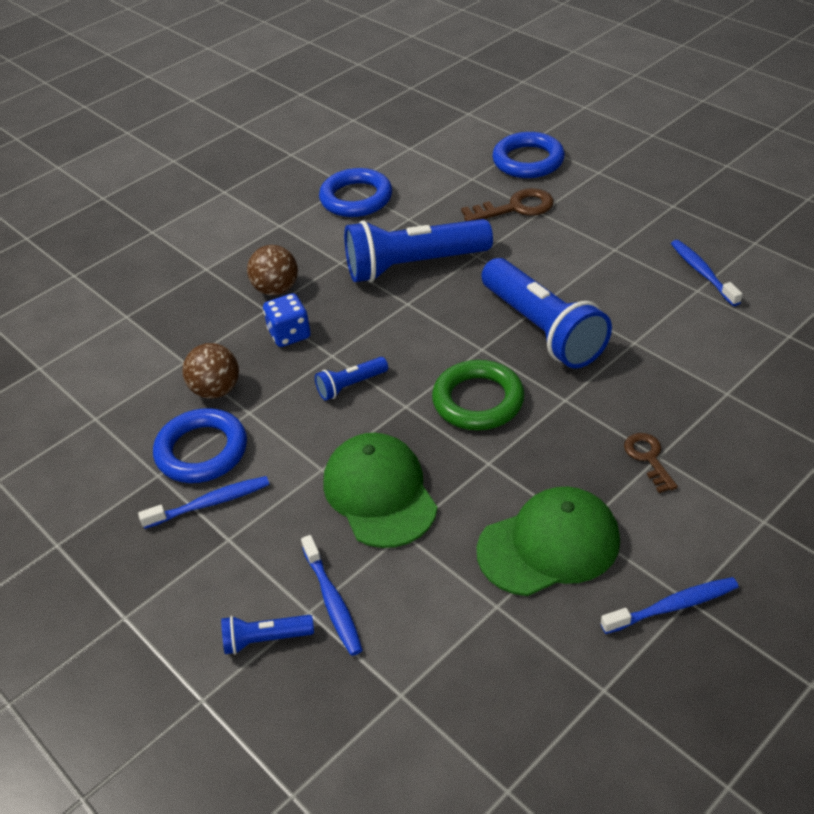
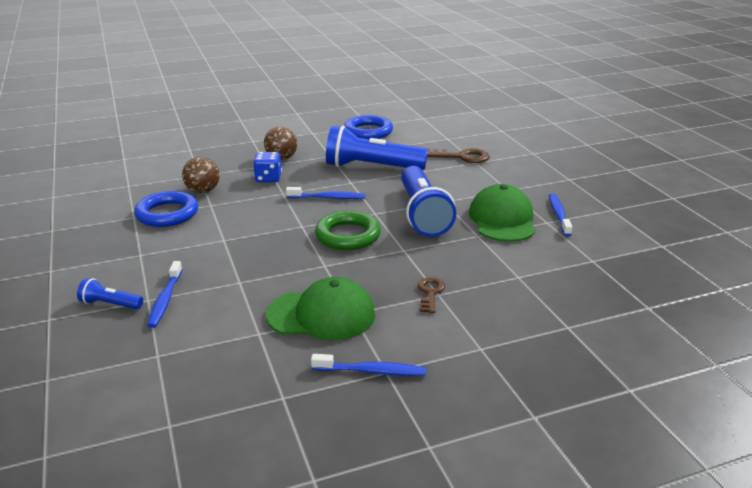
camera: 20 degrees right, 15 degrees down
blue toothbrush [138,476,270,529] -> blue toothbrush moved to [286,187,365,199]
blue flashlight [315,357,388,401] -> none
green cap [323,433,438,548] -> green cap moved to [469,184,535,242]
blue ring [492,132,565,178] -> none

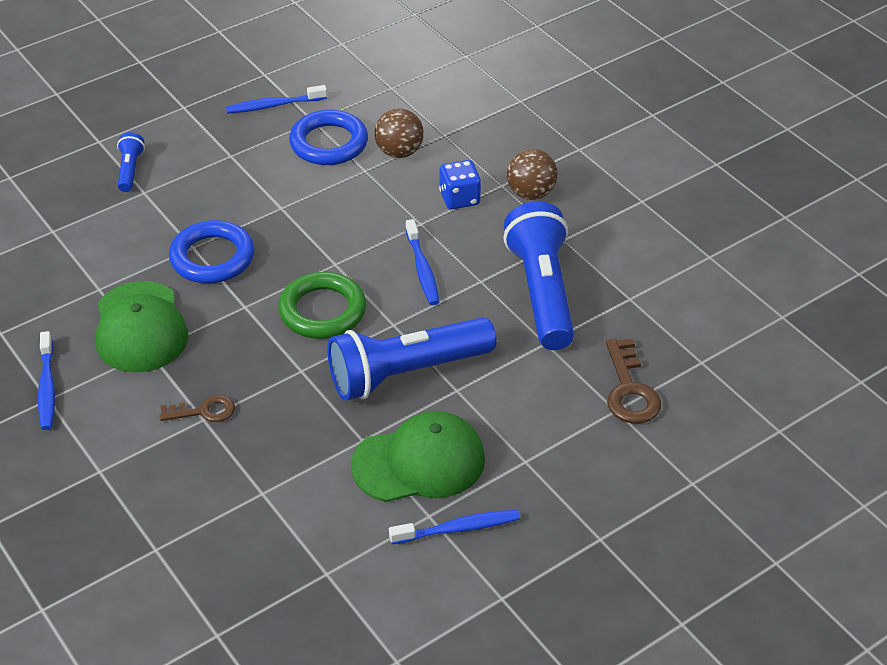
camera: 75 degrees right, 15 degrees up
blue toothbrush [147,261,182,328] -> blue toothbrush moved to [226,85,327,114]
blue ring [344,115,393,139] -> blue ring moved to [169,220,255,283]

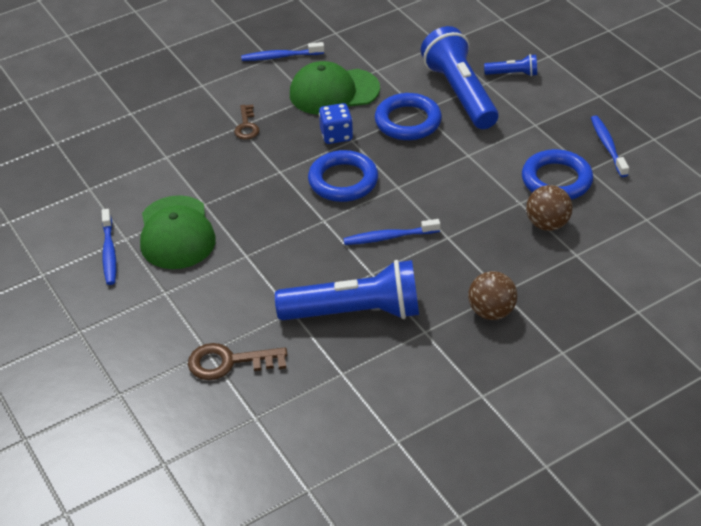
camera: 95 degrees right, 0 degrees up
green ring [278,272,367,339] -> blue ring [308,150,378,202]
blue flashlight [327,317,497,400] -> blue flashlight moved to [421,26,498,129]
blue dice [439,160,481,209] -> blue dice moved to [319,103,353,144]

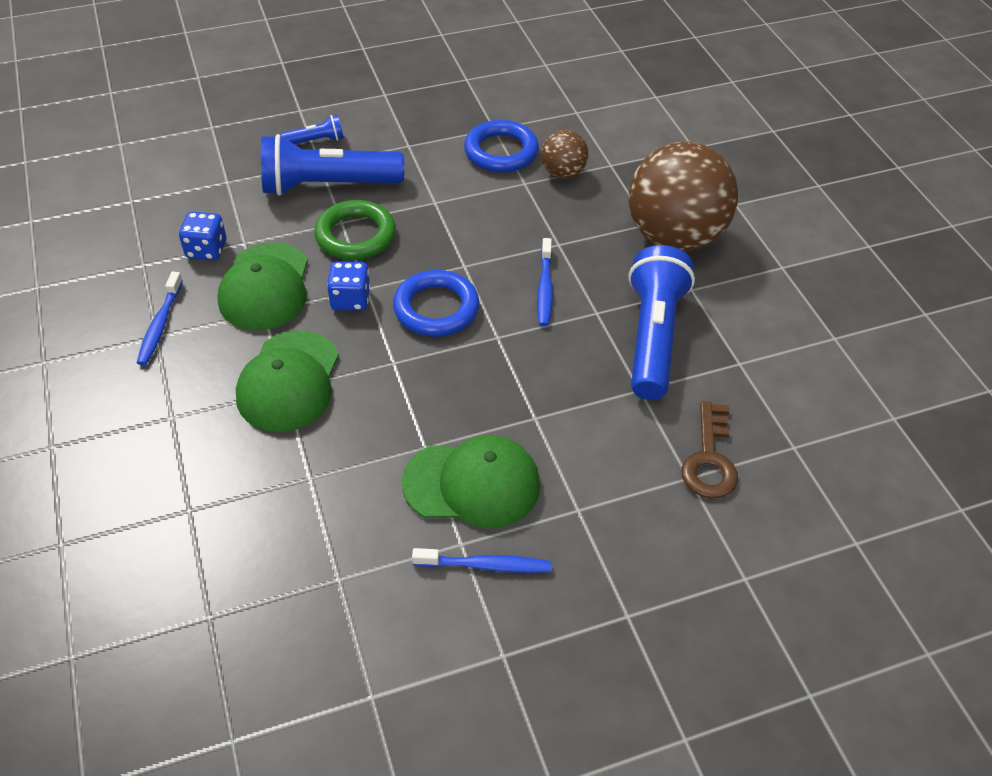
camera: 80 degrees left, 5 degrees up
brown key [234,104,260,140] -> green cap [236,330,339,432]
blue ring [375,93,442,140] -> green ring [314,200,396,260]
brown ball [468,271,517,320] -> brown ball [629,142,738,252], size x2.11
blue flashlight [484,54,537,76] -> blue flashlight turned 60 degrees clockwise [281,115,344,144]
blue toothbrush [591,116,629,177] -> none
none -> blue dice [179,212,226,260]

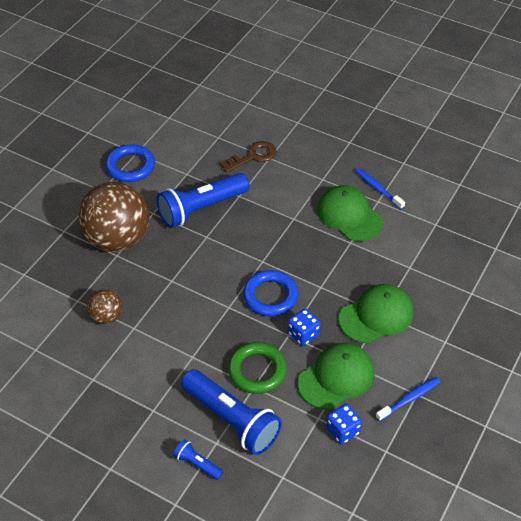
camera: 130 degrees left, 0 degrees up
blue ring [464,120,539,173] -> blue ring moved to [106,144,155,182]
blue toothbrush [537,238,553,326] -> none

